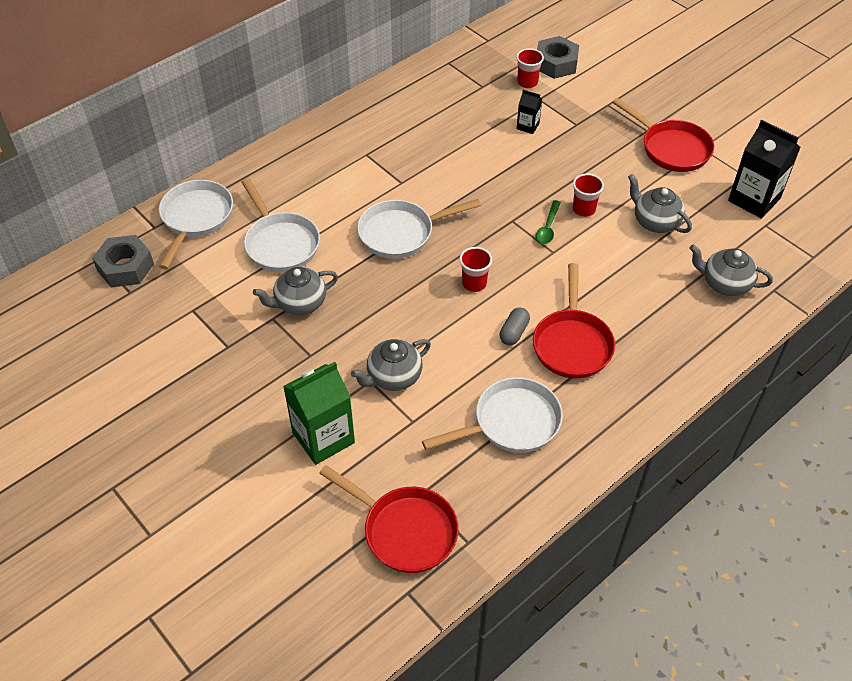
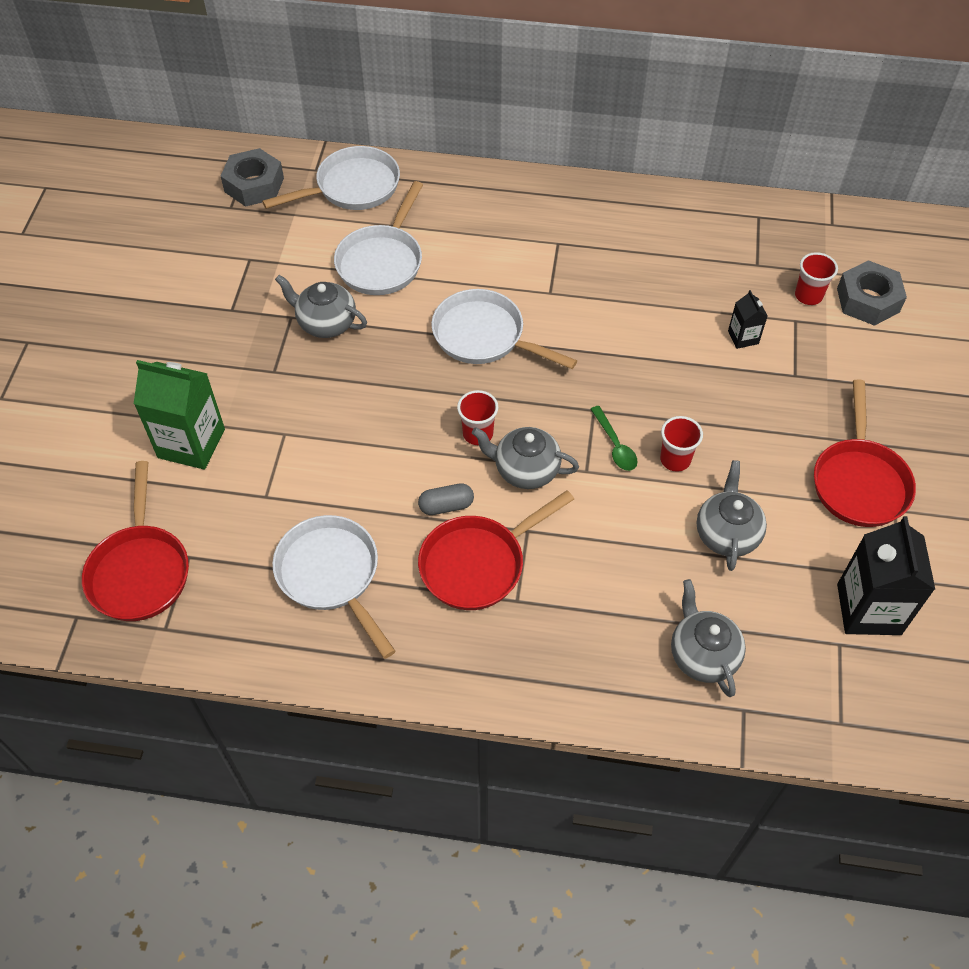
camera: 50 degrees right, 5 degrees up
grey teapot [351,339,431,391] -> grey teapot moved to [472,427,579,489]
white pan [422,377,563,453] -> white pan turned 150 degrees counterclockwise [272,515,396,659]
green spoon [536,200,561,244] -> green spoon turned 90 degrees counterclockwise [591,406,638,471]

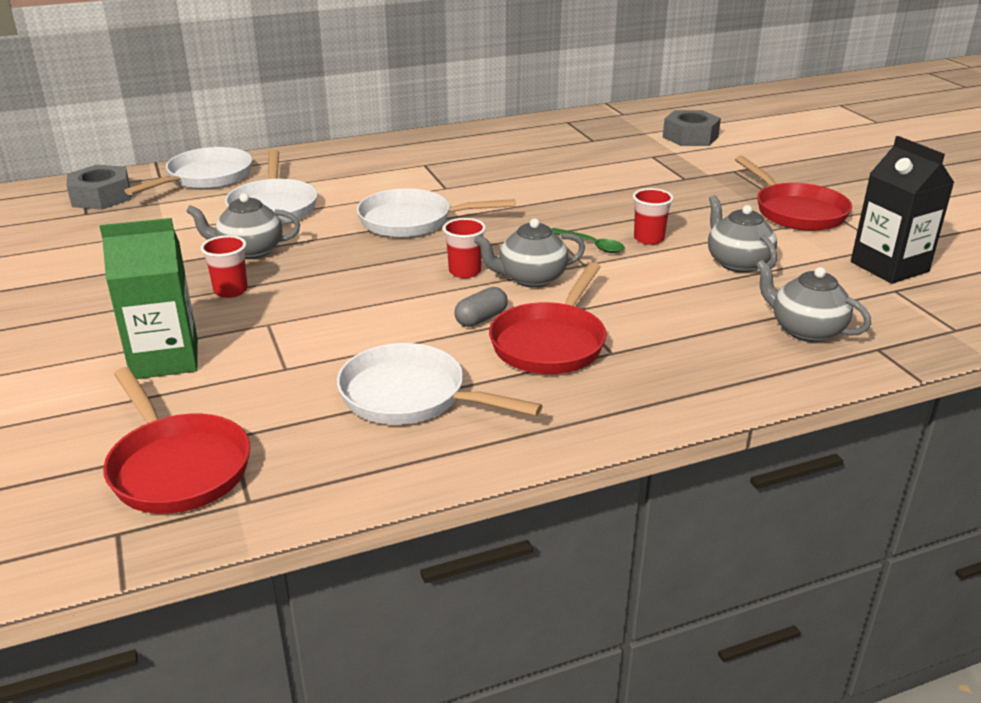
camera: 30 degrees left, 25 degrees down
black carton [728,290,768,349] -> none
red cup [795,252,838,305] -> red cup moved to [201,235,248,298]

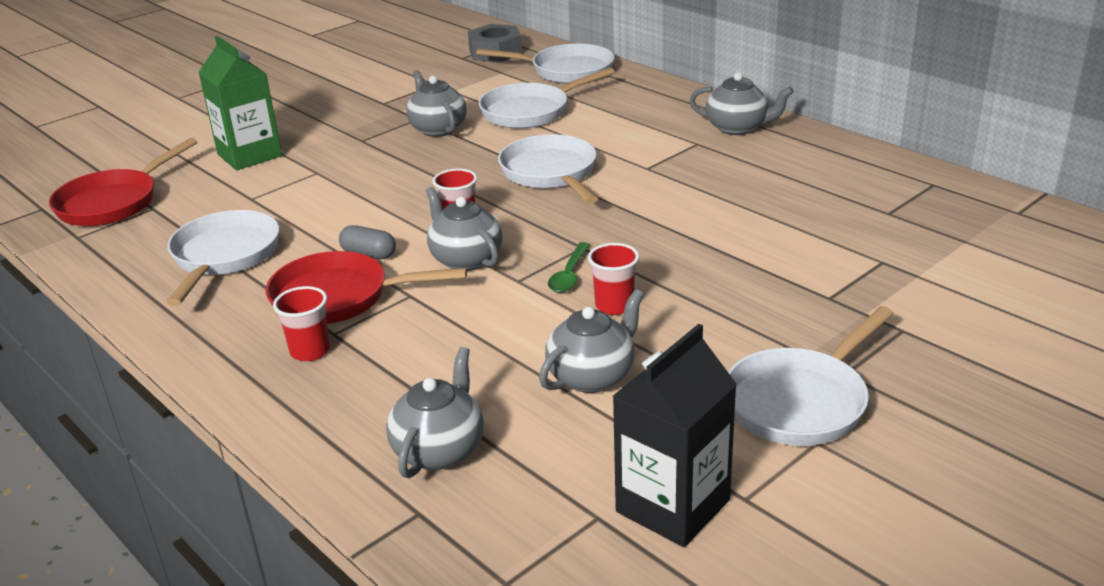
camera: 70 degrees right, 0 degrees up
red cup [201,235,248,298] -> red cup moved to [273,286,330,361]
grey nut [663,110,721,146] -> none
red pan [735,156,852,231] -> white pan [728,306,894,446]
none -> grey teapot [690,72,794,135]

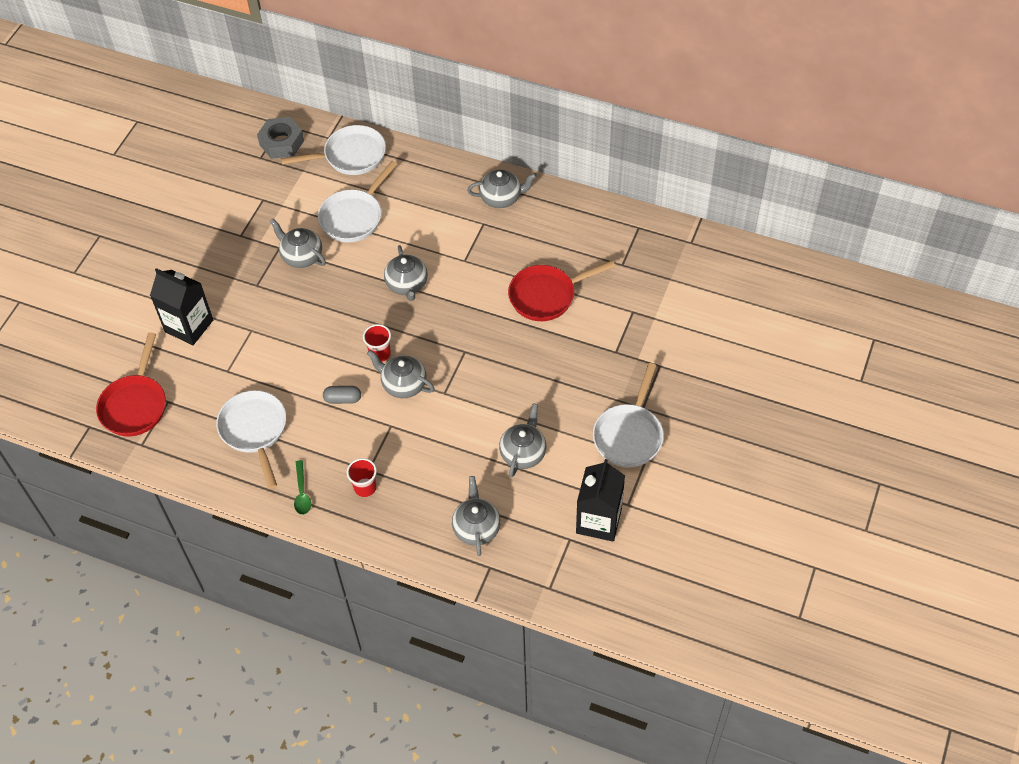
camera: 25 degrees left, 25 degrees up
green carton [198,36,282,170] -> black carton [150,268,213,345]
red pan [266,251,467,324] -> red pan moved to [508,260,616,321]
white pan [498,134,598,204] -> grey teapot [384,245,428,301]
green spoon [548,242,590,293] -> green spoon moved to [294,460,311,515]
red cup [588,243,639,315] -> none

